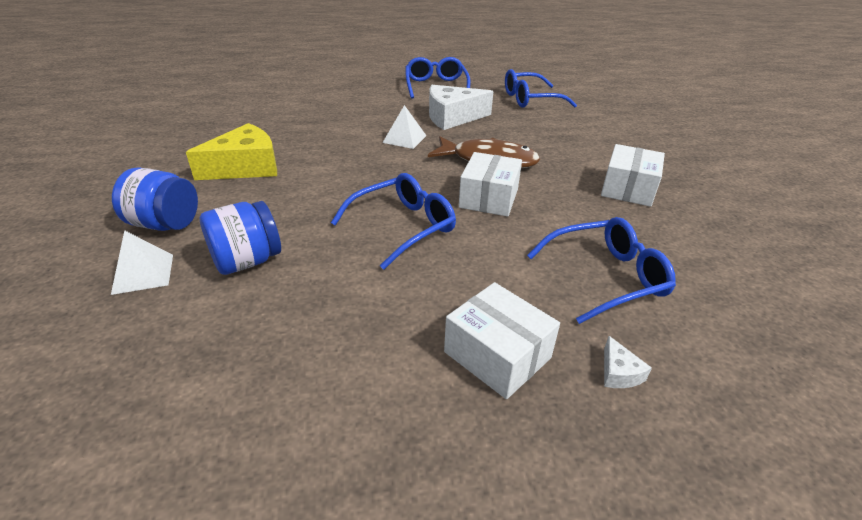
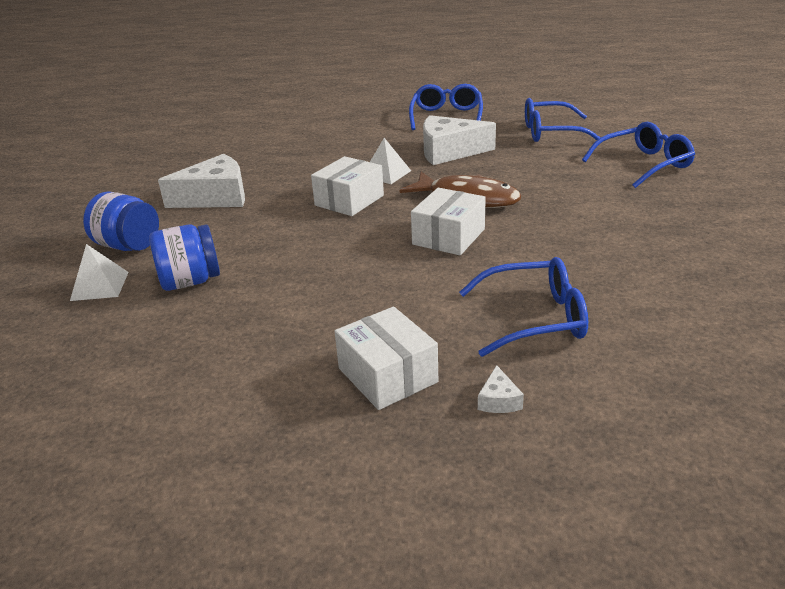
camera: 15 degrees right, 5 degrees down
yellow cheese [186,123,277,180] -> white cheese [158,154,245,208]
blue glasses [331,173,456,270] -> blue glasses moved to [582,122,695,188]
white box [601,144,665,207] -> white box moved to [311,156,384,216]

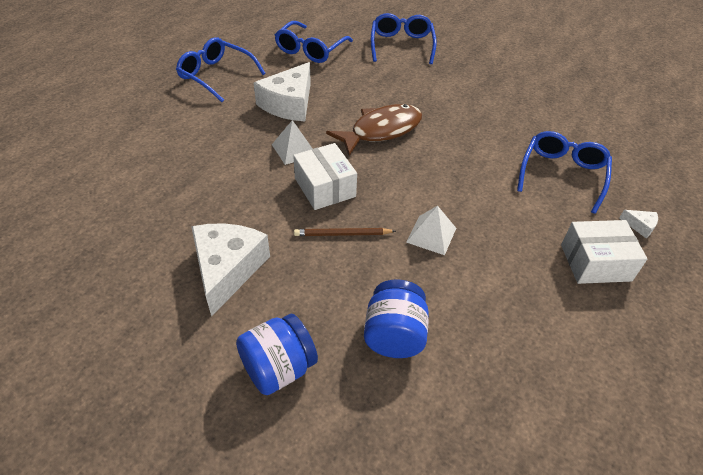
camera: 65 degrees left, 15 degrees up
white pyramid [70,244,129,301] -> white pyramid moved to [406,206,456,255]
white box [411,188,486,255] -> none
none -> brown pencil [294,228,396,236]

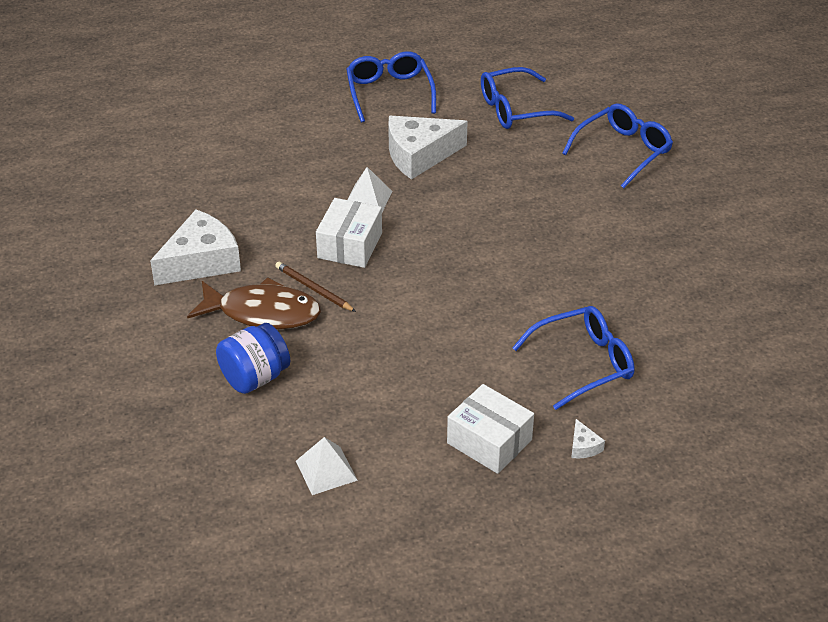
camera: 45 degrees right, 5 degrees down
blue jar [236,314,318,395] -> none
brown fish [326,104,422,156] -> brown fish moved to [187,277,321,329]
white pyramid [406,206,456,255] -> white pyramid moved to [296,437,358,495]

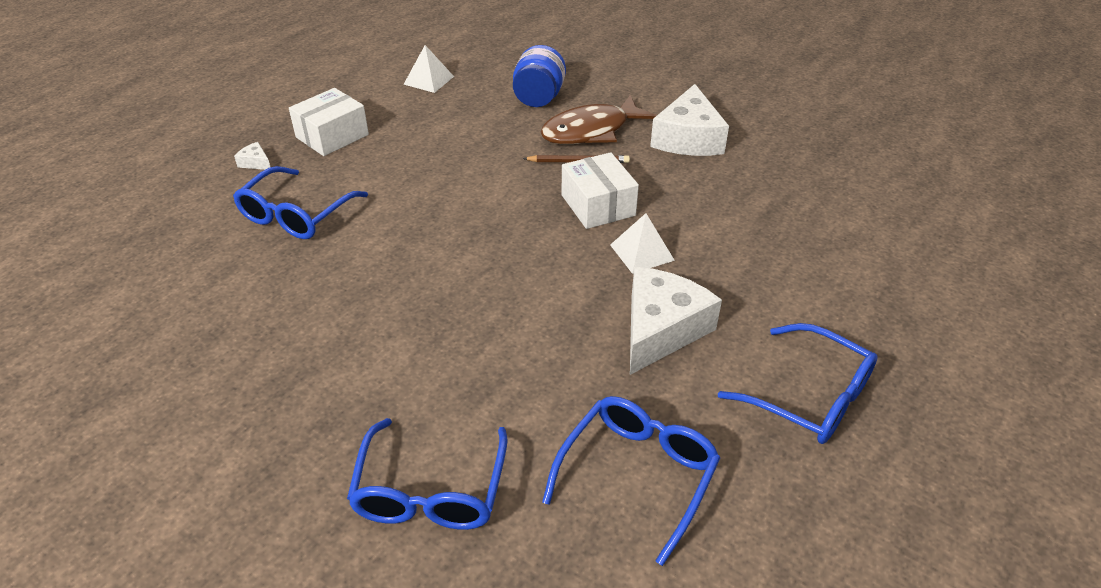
camera: 140 degrees right, 0 degrees up
white box [447,384,534,474] -> white box turned 45 degrees counterclockwise [289,88,369,156]

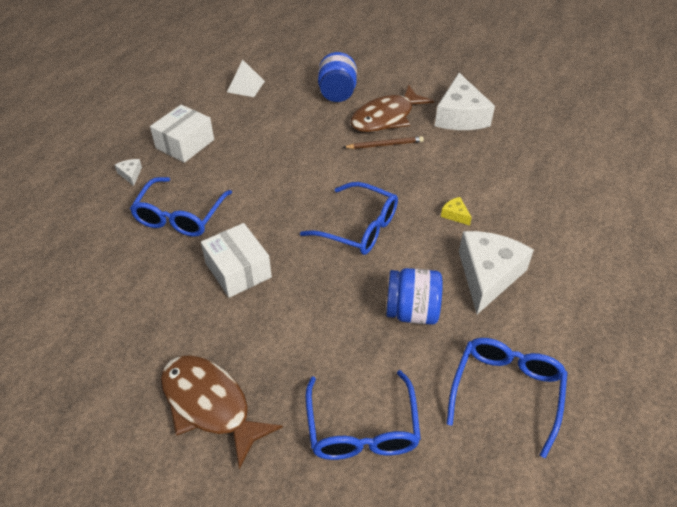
camera: 10 degrees left, 5 degrees up
white cheese [234,142,270,170] -> white cheese turned 45 degrees clockwise [115,159,142,186]
white box [562,152,639,229] -> white box moved to [201,223,272,298]
white pyramid [610,213,675,274] -> yellow cheese [441,197,472,226]
blue glasses [718,323,878,444] -> blue glasses moved to [300,182,398,255]
none -> brown fish [161,355,283,469]
none -> blue jar [386,268,443,325]

